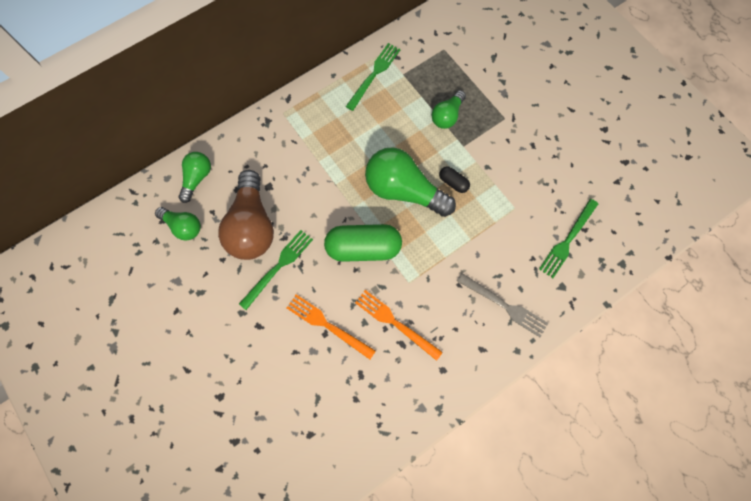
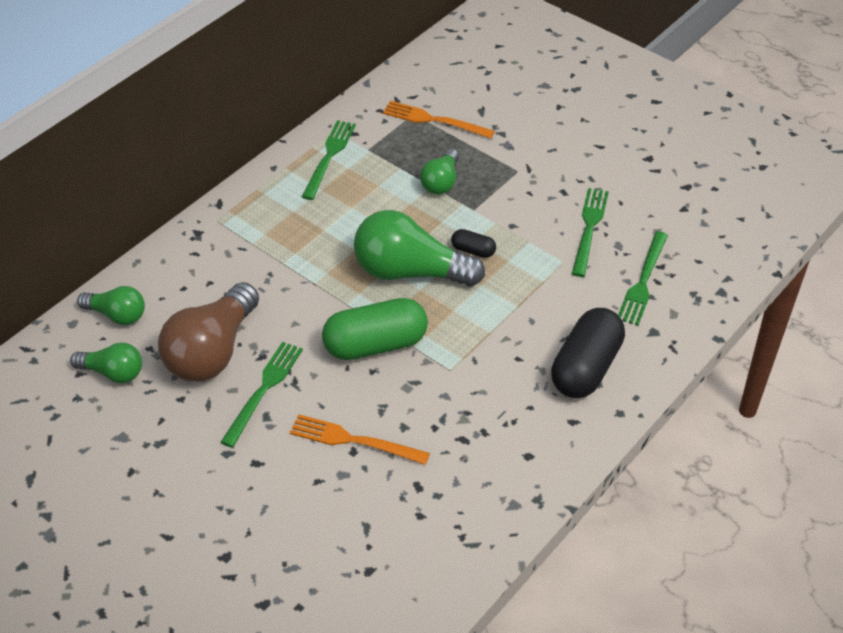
camera: 15 degrees left, 25 degrees down
green light bulb [178,152,211,203] -> green light bulb turned 105 degrees clockwise [77,286,145,325]
brown light bulb [218,170,274,260] -> brown light bulb turned 45 degrees clockwise [158,282,259,382]
orange fork [355,290,443,361] -> orange fork moved to [383,101,495,139]
grey fork [457,273,548,337] -> black capsule [551,308,625,398]
none -> green fork [572,188,609,277]

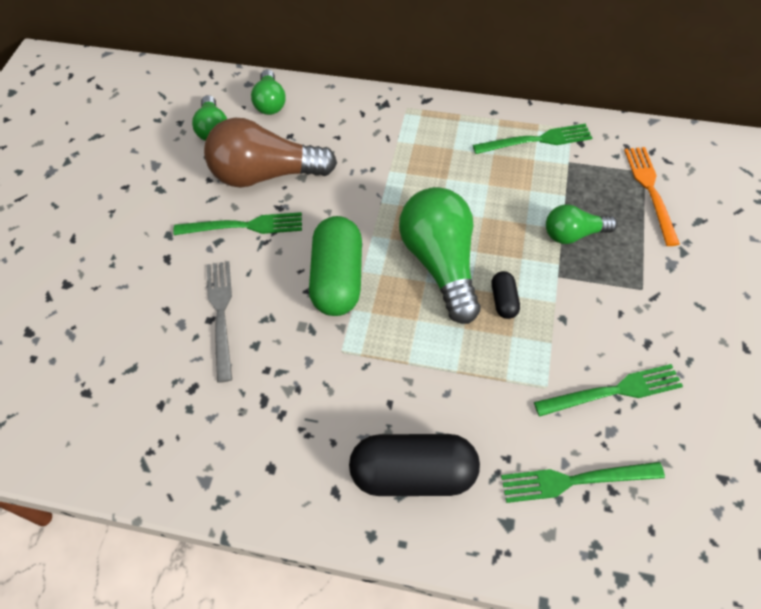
camera: 65 degrees right, 10 degrees up
orange fork [290,414,430,465] -> grey fork [207,261,232,383]
green capsule [322,298,428,360] -> green capsule turned 45 degrees clockwise [309,216,362,316]

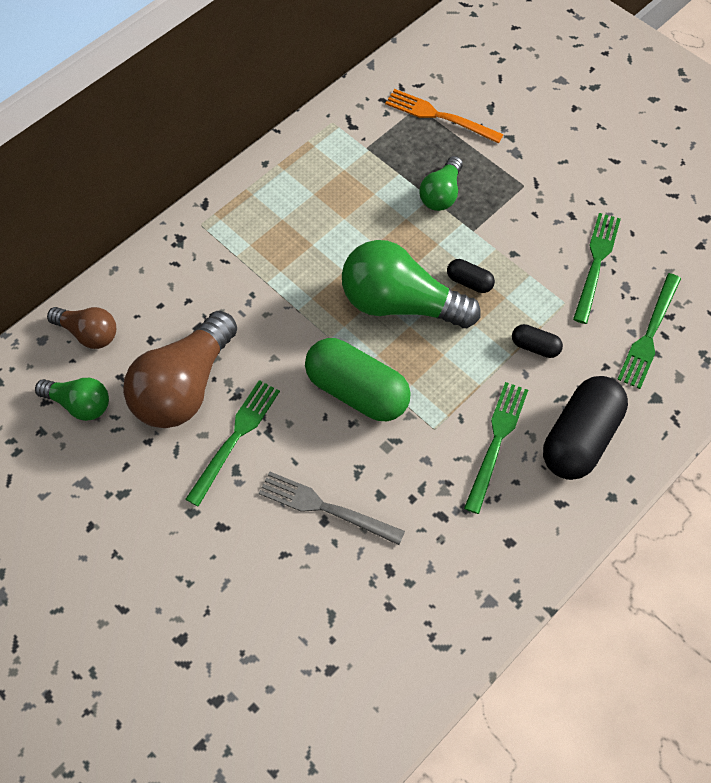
camera: 60 degrees left, 5 degrees up
green light bulb [251,69,285,115] -> brown light bulb [47,307,116,349]
green fork [473,123,592,154] -> green fork moved to [464,382,528,514]
none -> black capsule [512,324,563,358]

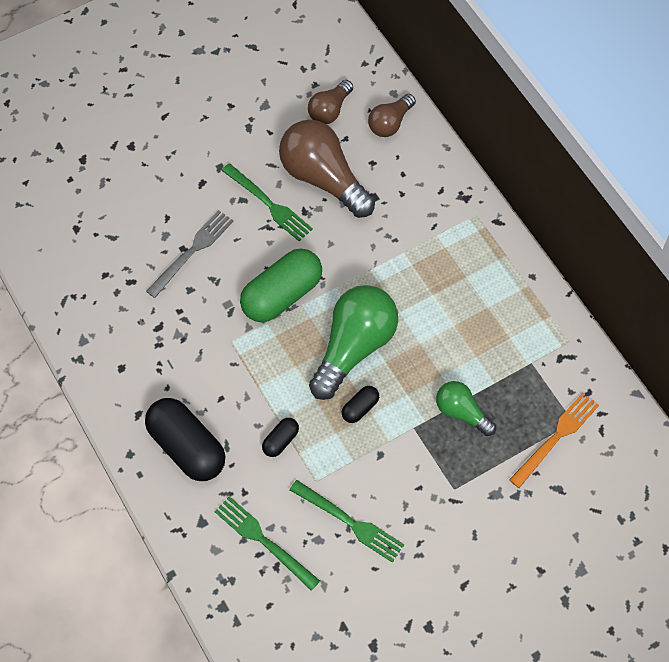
camera: 105 degrees right, 0 degrees up
green light bulb [35,378,109,421] -> brown light bulb [308,80,353,124]
green fork [464,382,528,514] -> none

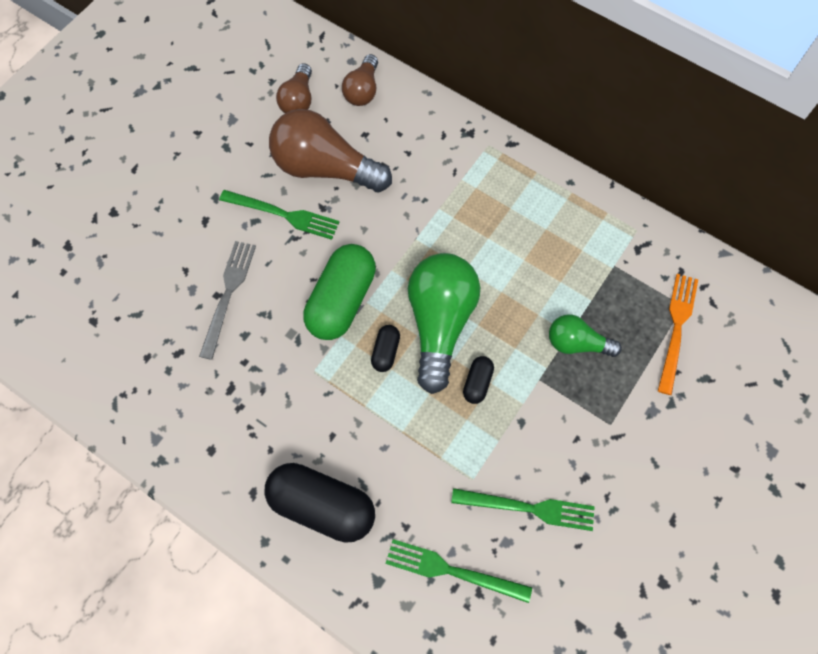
camera: 25 degrees left, 5 degrees up
black capsule [262,418,299,457] -> black capsule moved to [371,325,400,372]

